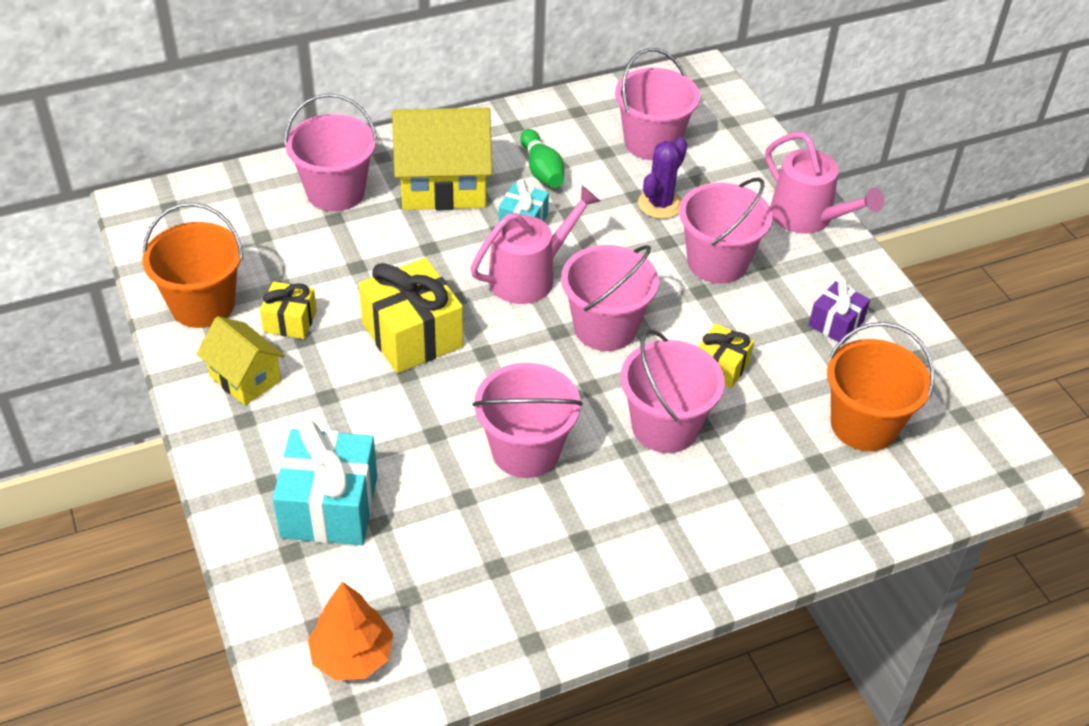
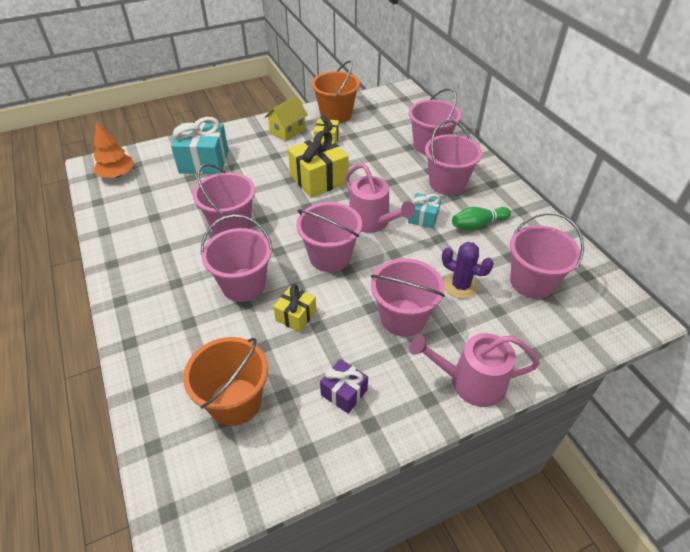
camera: 90 degrees right, 0 degrees up
yellow house [392,108,492,210] -> pink bucket [425,120,482,195]
pink watering can [765,132,884,234] -> pink watering can turned 45 degrees clockwise [409,333,540,407]

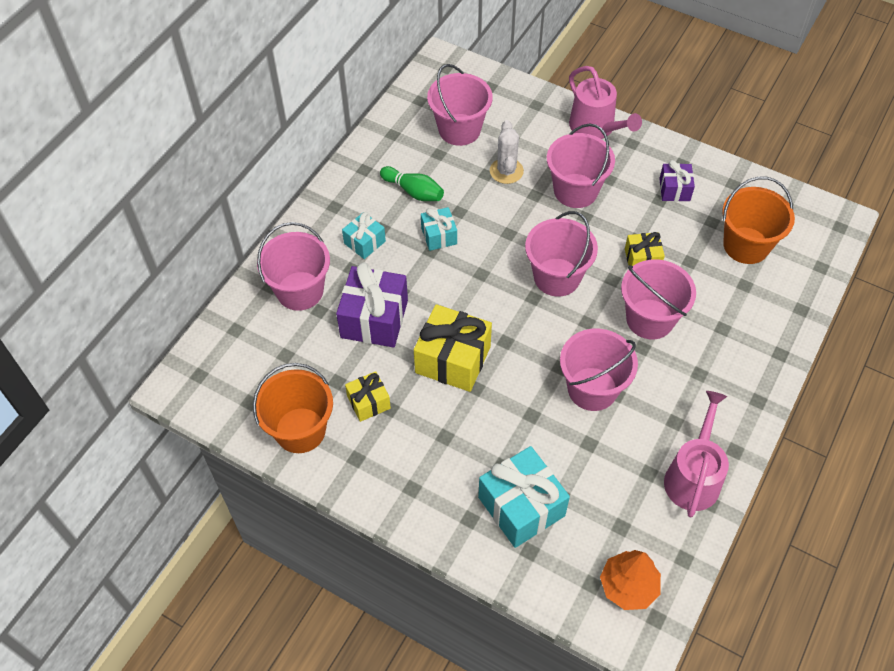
camera: 125 degrees left, 10 degrees up
yellow house [265,96,308,141] -> none
pink watering can [345,163,415,233] -> pink watering can moved to [664,391,729,517]
pink bucket [425,120,482,195] -> turquoise gift [342,212,386,259]
purple cactus [442,242,494,299] -> white cactus [490,120,524,184]
none -> purple gift [336,262,408,347]

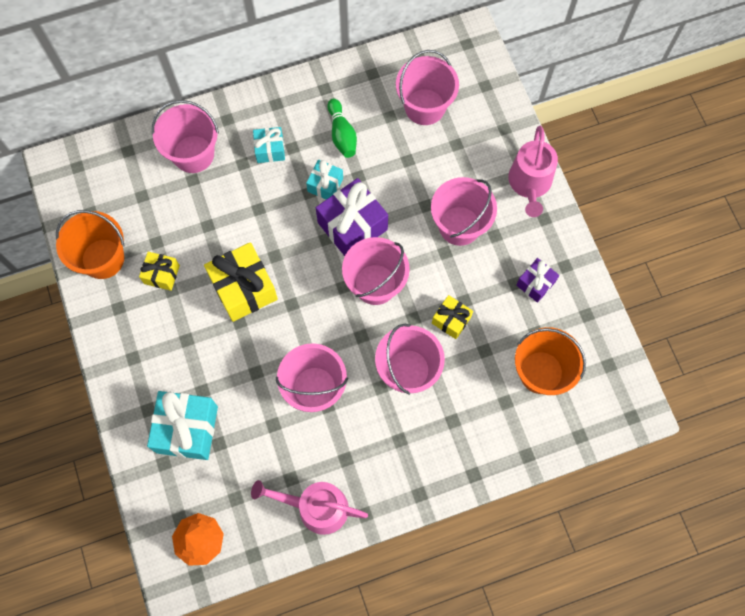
camera: 40 degrees right, 15 degrees up
purple gift [336,262,408,347] -> purple gift moved to [316,178,388,256]
white cactus [490,120,524,184] -> none
pink watering can [664,391,729,517] -> pink watering can turned 135 degrees counterclockwise [251,480,368,535]

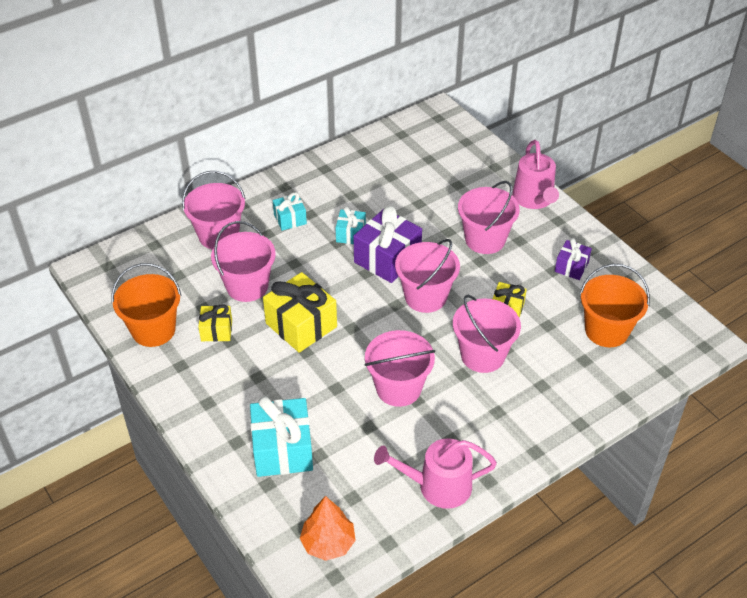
camera: 15 degrees left, 25 degrees down
green bowling pin [327,98,357,158] -> none
pink bucket [396,50,459,125] -> pink bucket moved to [211,221,276,302]

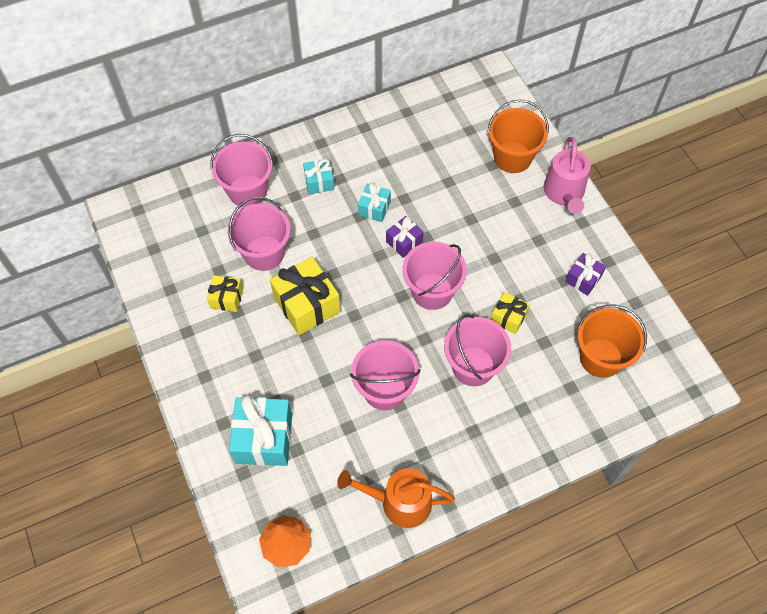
camera: 10 degrees right, 15 degrees up
orange bucket [111,263,181,347] -> orange bucket moved to [487,99,549,173]
purple gift [353,206,422,283] -> purple gift [386,216,424,258], size x0.55
pink watering can [374,438,497,509] -> orange watering can [337,468,455,528]
pink bucket [458,181,520,254] -> none

